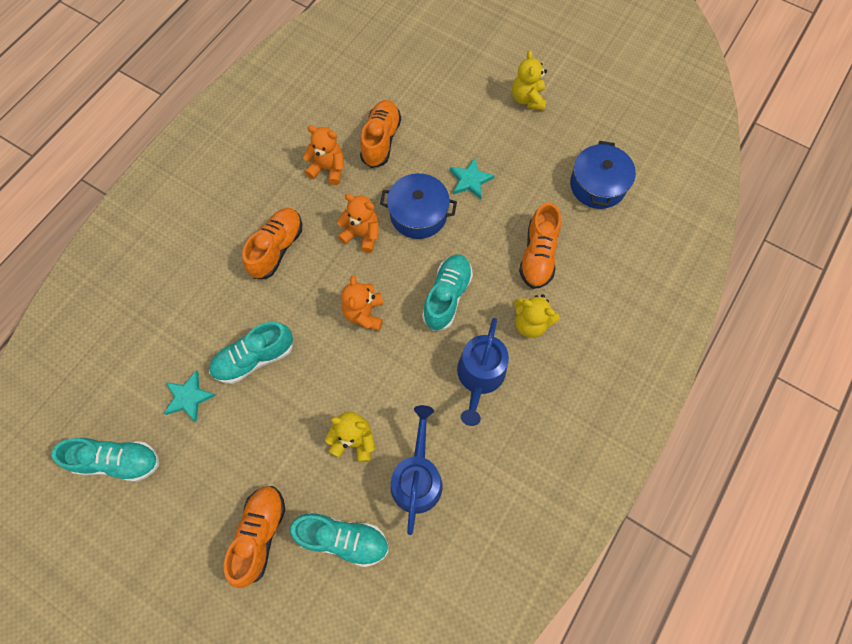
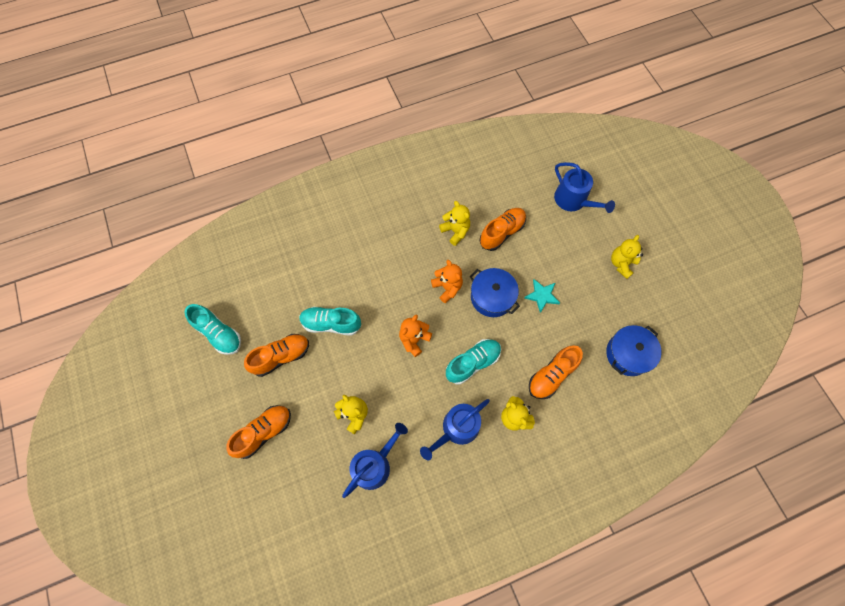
camera: 35 degrees right, 0 degrees up
turquoise star [164,371,216,422] -> none
orange shoe [242,208,302,279] -> orange shoe moved to [244,334,309,377]
turquoise shoe [290,512,389,567] -> none
orange teddy bear [303,125,344,185] -> yellow teddy bear [439,201,470,246]
none -> blue watering can [554,162,615,213]

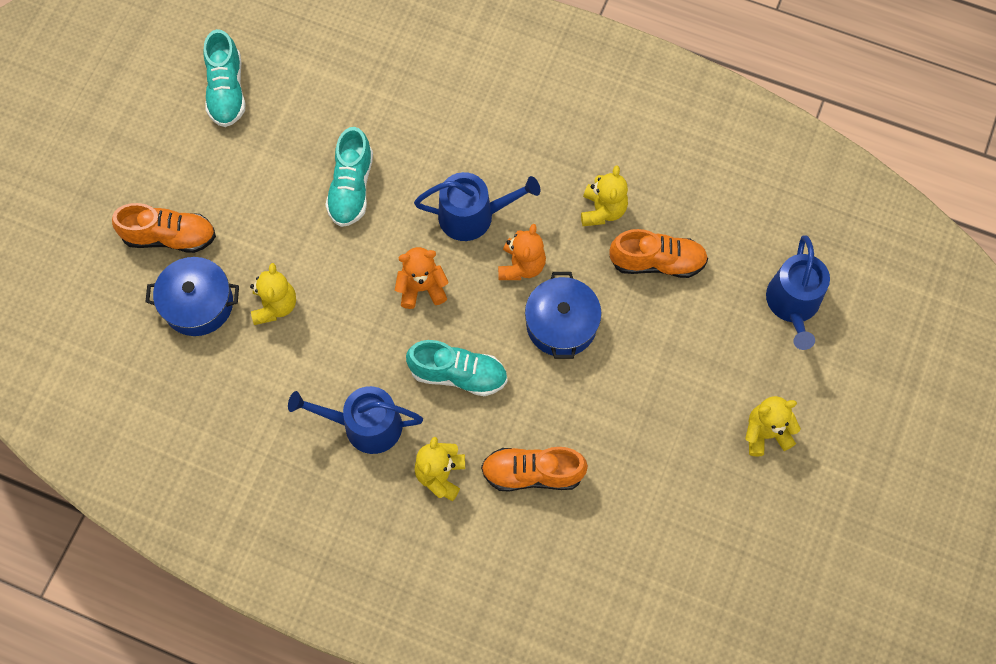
camera: 45 degrees right, 0 degrees up
orange shoe [244,334,309,377] -> none
turquoise shoe [299,307,361,336] -> turquoise shoe turned 135 degrees counterclockwise [325,127,373,227]
blue watering can [342,423,408,498] -> blue watering can moved to [414,172,540,241]
turquoise star [524,279,560,313] -> none
blue pot [606,325,662,376] -> blue pot moved to [145,257,239,336]

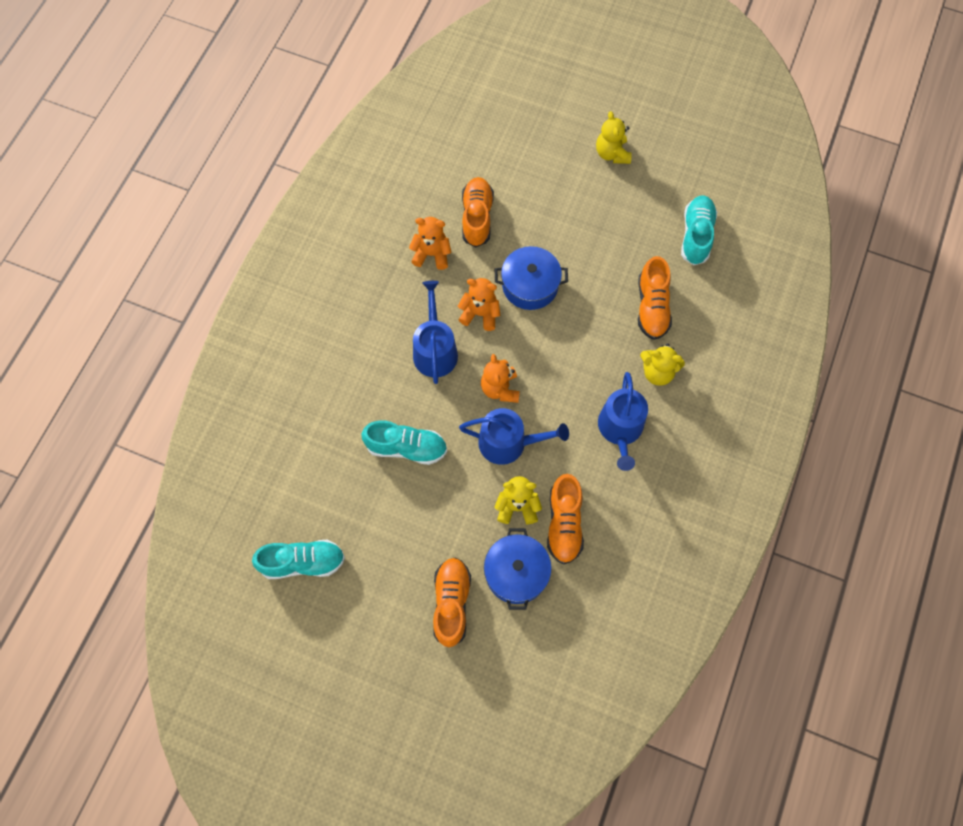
camera: 90 degrees left, 0 degrees up
turquoise shoe [406,340,508,396] -> turquoise shoe moved to [681,195,717,265]
yellow teddy bear [581,165,628,226] -> orange teddy bear [409,217,451,270]
blue watering can [766,235,830,350] -> blue watering can moved to [459,408,569,465]
none -> orange shoe [547,474,584,564]

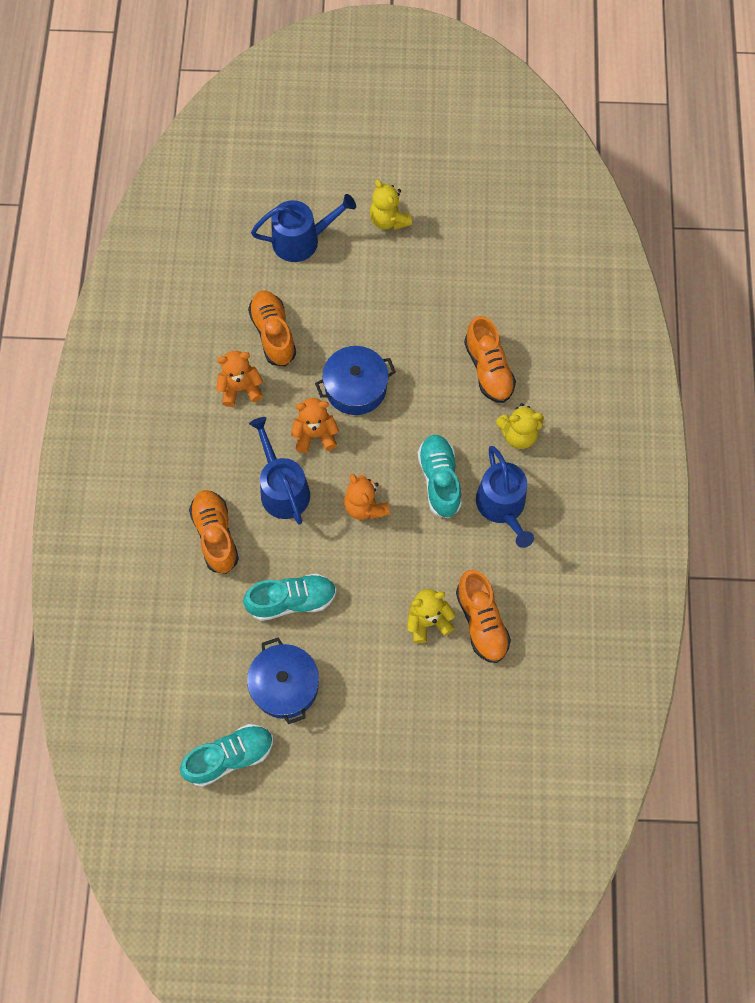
camera: 20 degrees left, 0 degrees up
orange shoe [433,557,471,647] -> orange shoe moved to [189,490,239,574]
blue watering can [459,408,569,465] -> blue watering can moved to [251,194,356,262]
blue pot [484,528,552,610] -> blue pot moved to [247,637,319,724]
turquoise shoe [681,195,717,265] -> turquoise shoe moved to [417,435,462,518]

